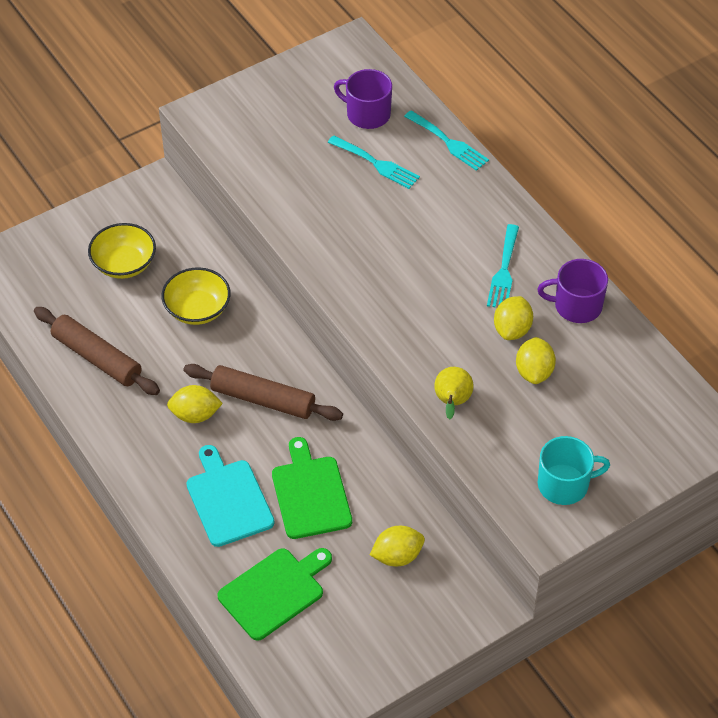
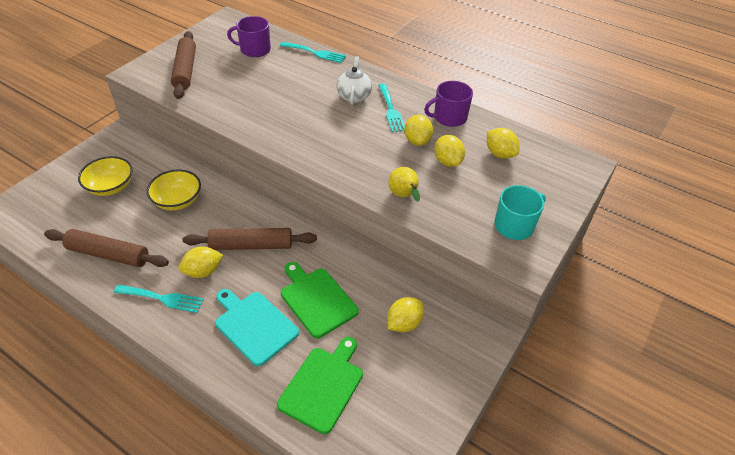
camera: 25 degrees left, 5 degrees down
turquoise fork [328,135,420,189] -> turquoise fork moved to [114,285,204,313]
none -> brown rolling pin [171,31,196,99]
none -> white teapot [337,56,372,105]
none -> yellow lemon [487,128,520,159]

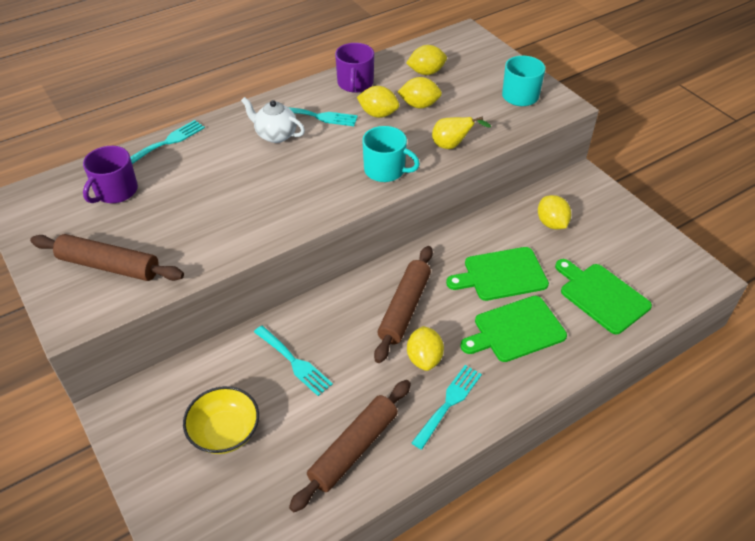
camera: 65 degrees left, 0 degrees up
yellow bowl [147,170,201,210] -> turquoise fork [254,326,333,396]
turquoise cutting board [215,289,299,366] -> green cutting board [460,296,567,362]
none -> turquoise mug [362,126,420,182]

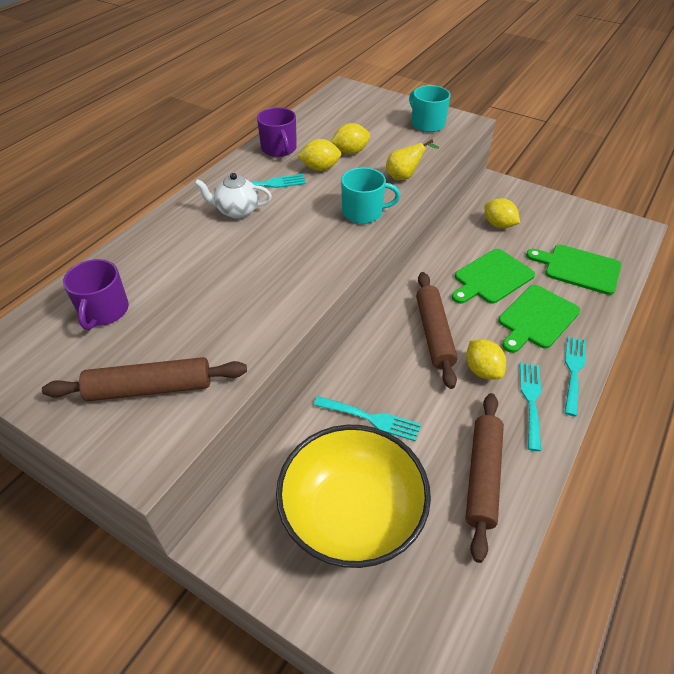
camera: 25 degrees left, 0 degrees up
turquoise fork [130,120,205,164] -> turquoise fork moved to [564,336,586,416]
yellow bowl [183,386,259,454] -> yellow bowl [276,425,431,568], size x1.78
yellow lemon [407,45,447,75] -> none

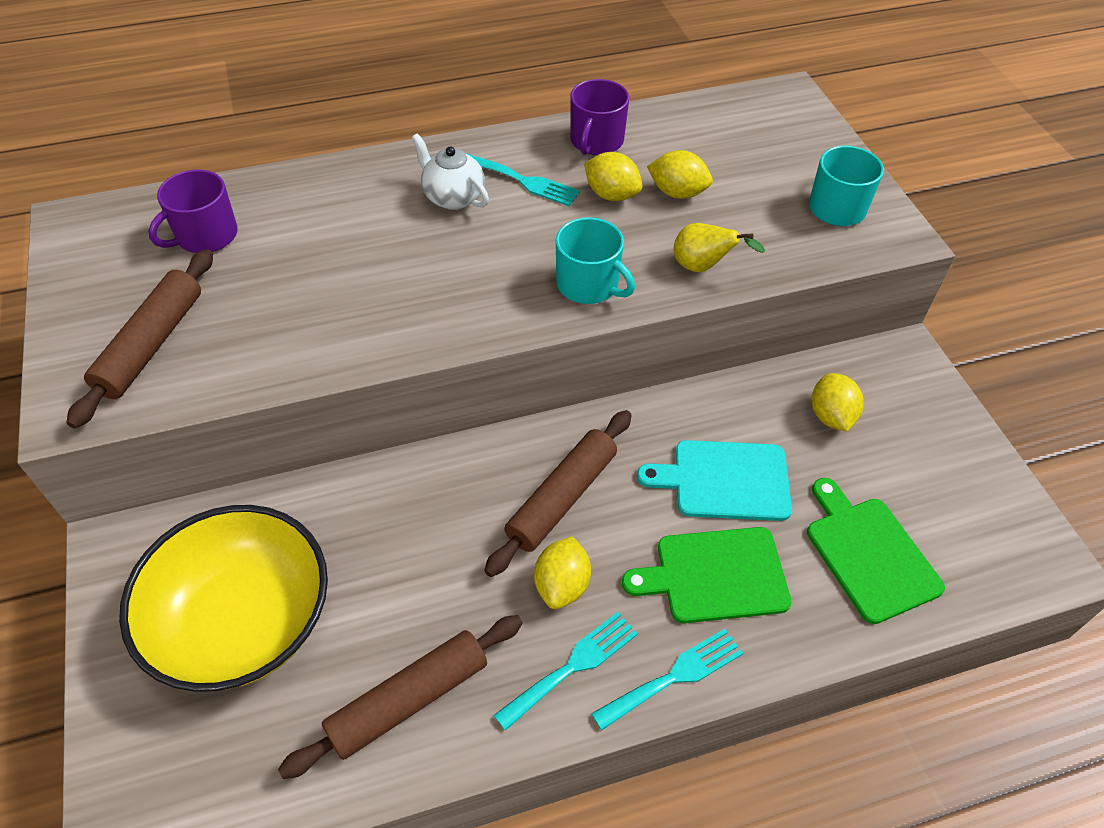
camera: 40 degrees right, 5 degrees up
brown rolling pin [42,357,247,401] -> brown rolling pin turned 75 degrees clockwise [66,249,213,429]
turquoise fork [314,396,421,441] -> none
green cutting board [452,249,535,304] -> turquoise cutting board [637,440,792,521]

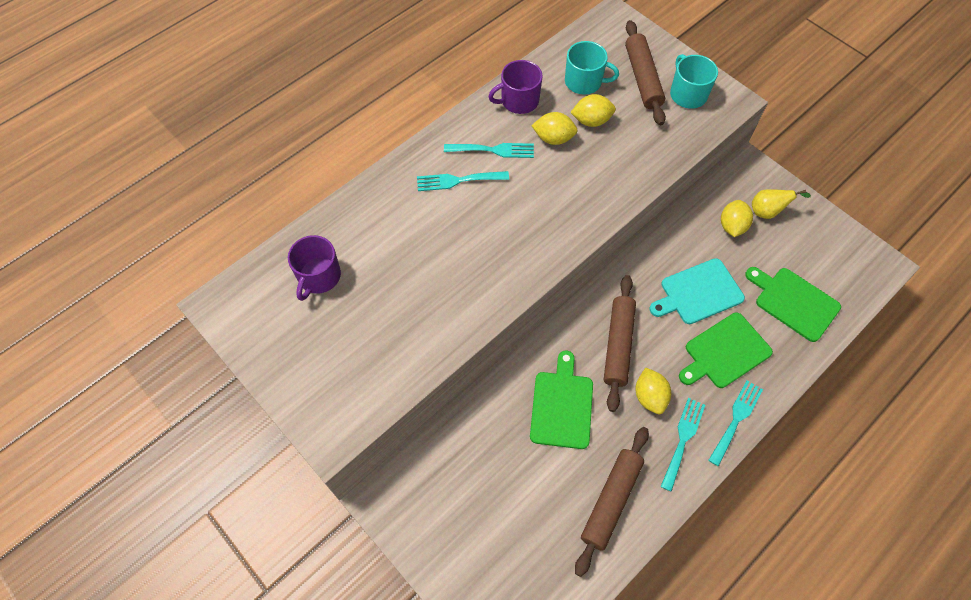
camera: 25 degrees left, 10 degrees up
brown rolling pin [66,249,213,429] -> brown rolling pin moved to [625,20,666,125]
yellow bowl [119,505,328,692] -> none
white teapot [411,133,489,210] -> turquoise fork [417,171,509,191]
turquoise mug [556,217,635,304] -> turquoise mug moved to [565,41,619,95]
purple mug [570,79,629,155] -> purple mug turned 75 degrees clockwise [488,60,543,114]
yellow pear [673,223,765,272] -> yellow pear moved to [752,189,811,219]
yellow lemon [812,373,864,431] -> yellow lemon turned 45 degrees clockwise [721,200,753,237]
none -> green cutting board [530,350,593,449]

